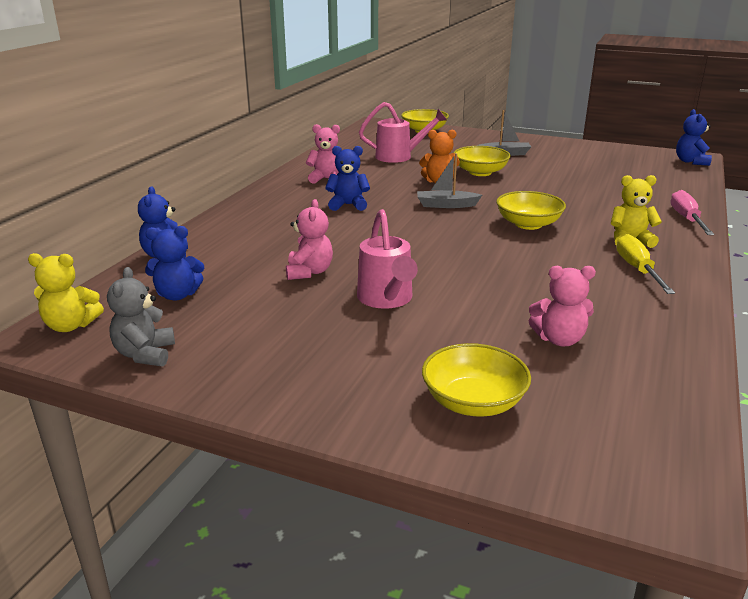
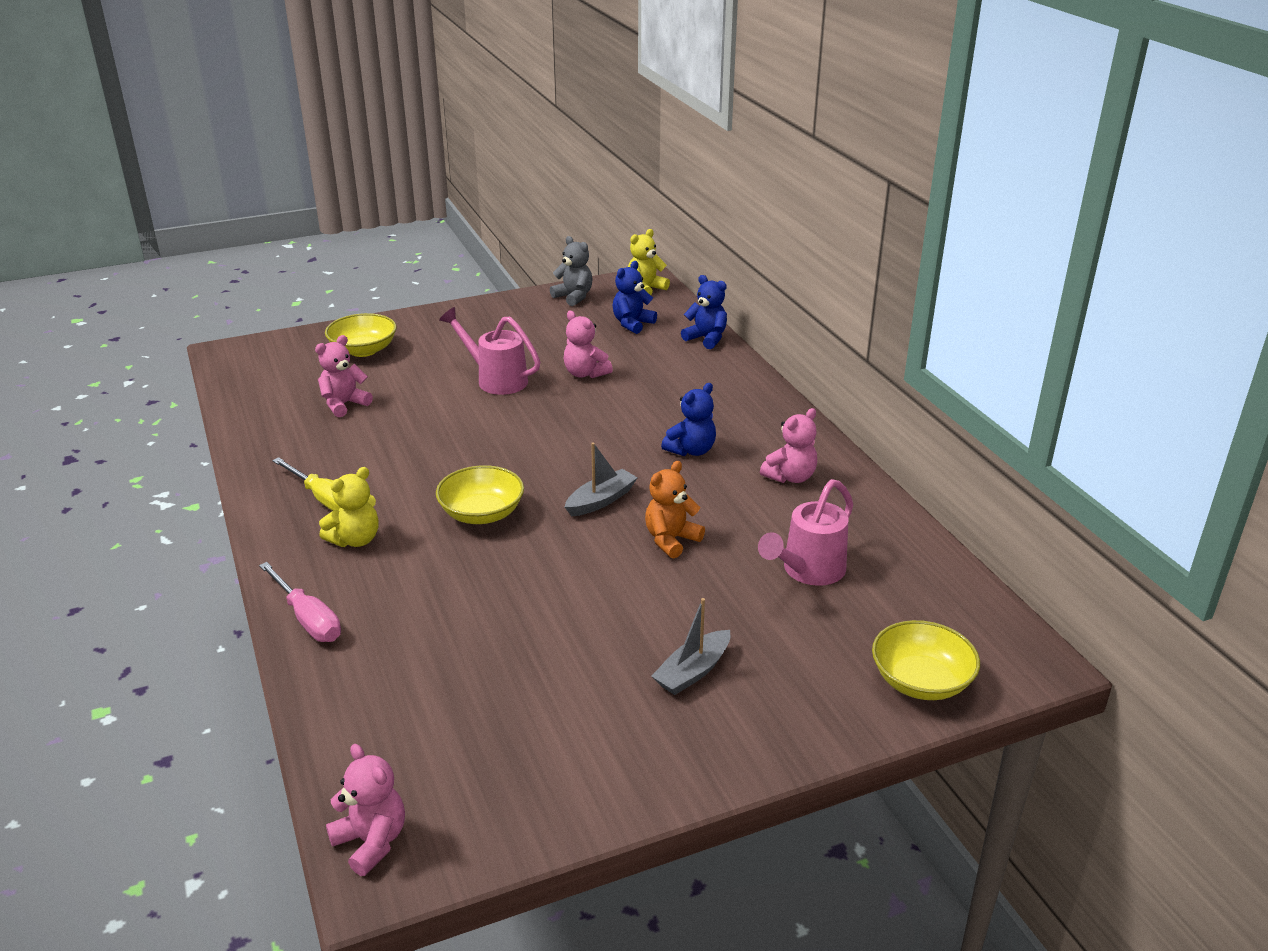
camera: 135 degrees right, 5 degrees up
yellow bowl [454,146,511,176] -> none
blue teddy bear [676,109,712,166] -> pink teddy bear [326,744,405,876]

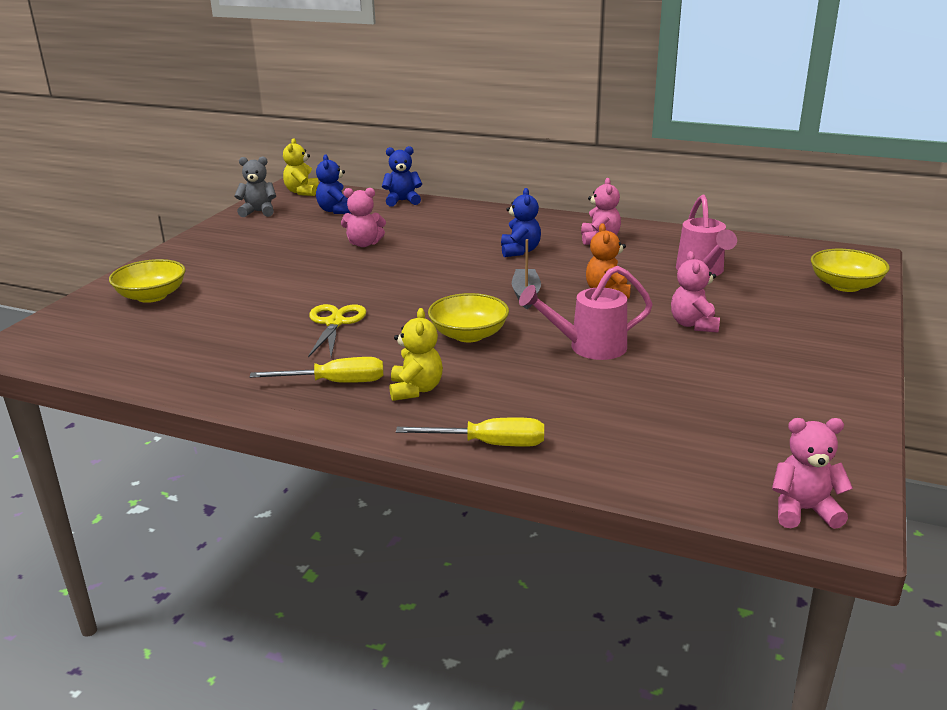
camera: 45 degrees left, 5 degrees down
pink screwdriver [259,562,341,642] -> yellow screwdriver [396,418,544,447]
pink teddy bear [315,335,373,417] -> pink teddy bear moved to [671,251,720,333]
pink watering can [439,307,540,395] -> pink watering can moved to [519,266,653,360]
grey boat [651,598,730,695] -> none
none -> yellow scissors [308,304,366,357]

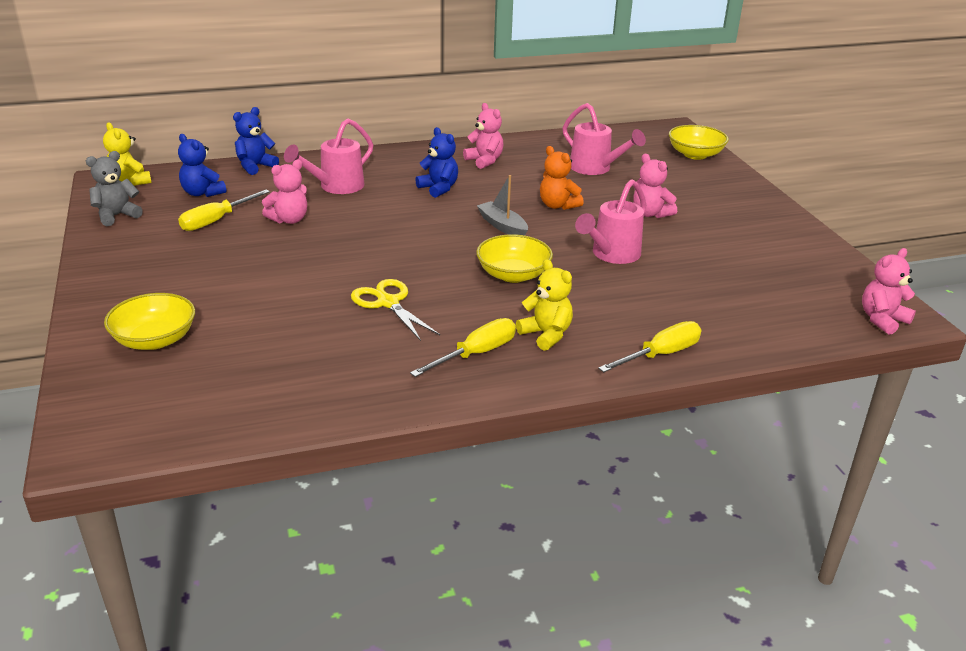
camera: 40 degrees left, 5 degrees up
none -> yellow screwdriver [178,189,270,231]
none -> pink watering can [284,118,373,194]

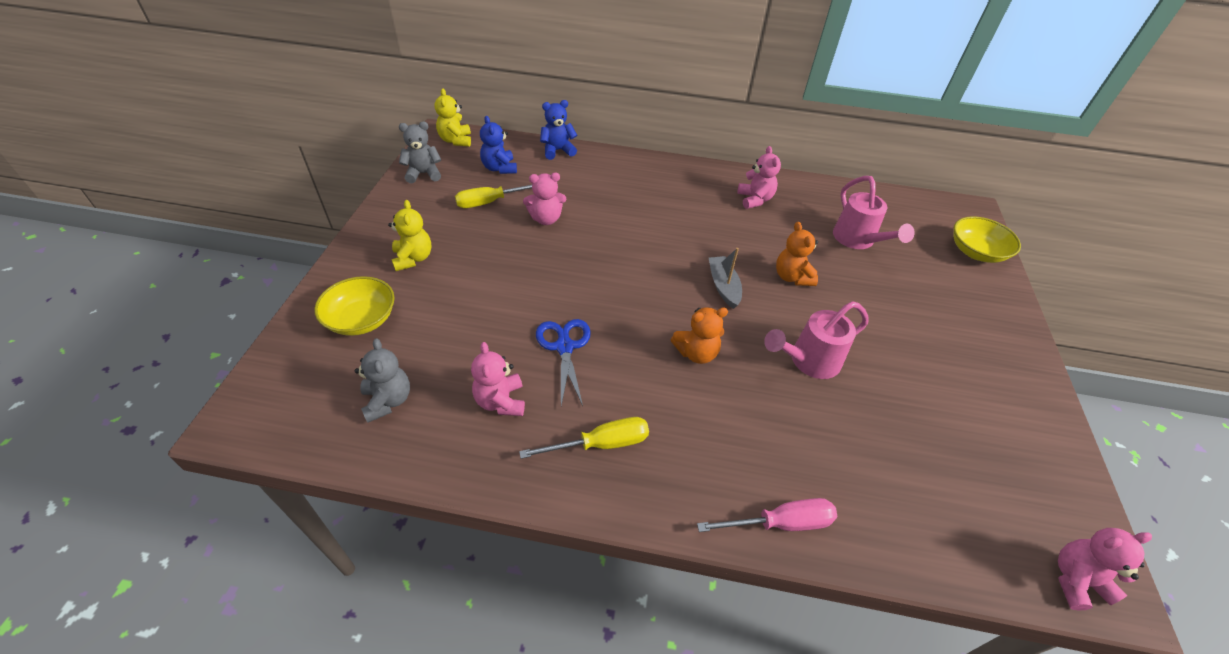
camera: 25 degrees right, 15 degrees up
pink watering can [284,118,373,194] -> none
yellow scissors [351,279,440,341] -> blue scissors [536,319,591,406]
blue teddy bear [415,127,458,198] -> none
yellow bowl [476,234,553,283] -> orange teddy bear [671,307,728,364]
yellow teddy bear [516,259,573,351] -> yellow teddy bear moved to [388,200,432,271]
yellow screwdriver [598,321,701,372] -> pink screwdriver [697,498,837,532]
pink teddy bear [633,154,677,218] -> pink teddy bear moved to [471,342,525,416]
none -> grey teddy bear [355,338,410,423]

